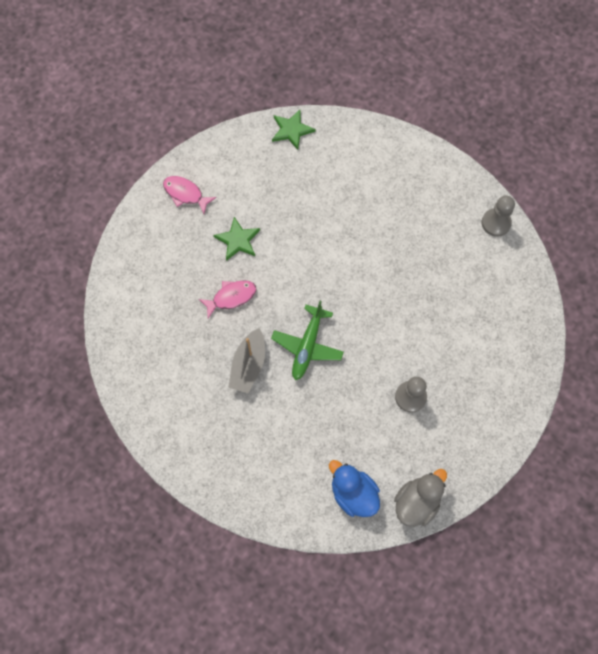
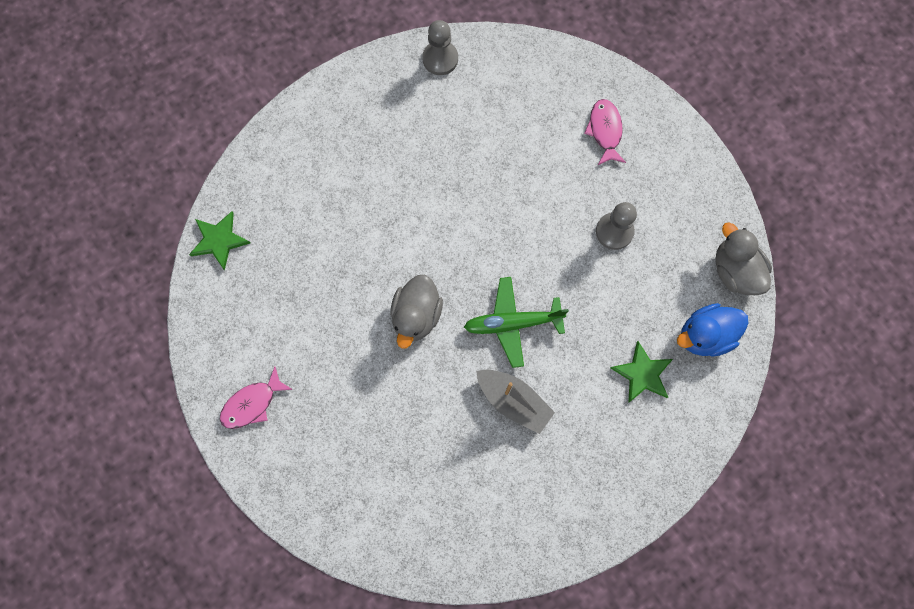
camera: 70 degrees left, 5 degrees up
pink fish [199,280,257,318] -> pink fish moved to [584,99,626,165]
green star [213,217,260,261] -> green star moved to [611,341,673,403]
green plane [271,300,344,380] -> green plane turned 135 degrees clockwise [464,277,569,368]
none -> grey duck [390,275,443,349]

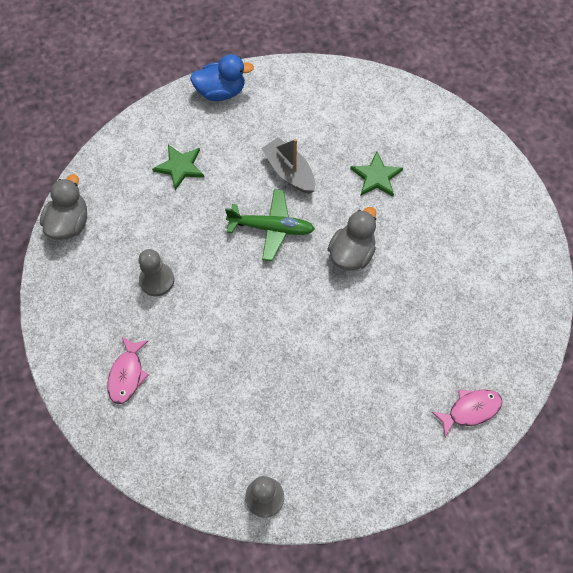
camera: 165 degrees left, 10 degrees down
green star [189,211,250,270] -> green star moved to [351,152,403,196]
pink fish [220,367,293,429] -> pink fish moved to [432,389,502,437]
blue duck [677,303,749,357] -> blue duck moved to [190,54,254,101]
grey duck [716,222,772,295] -> grey duck turned 150 degrees counterclockwise [40,174,87,240]

